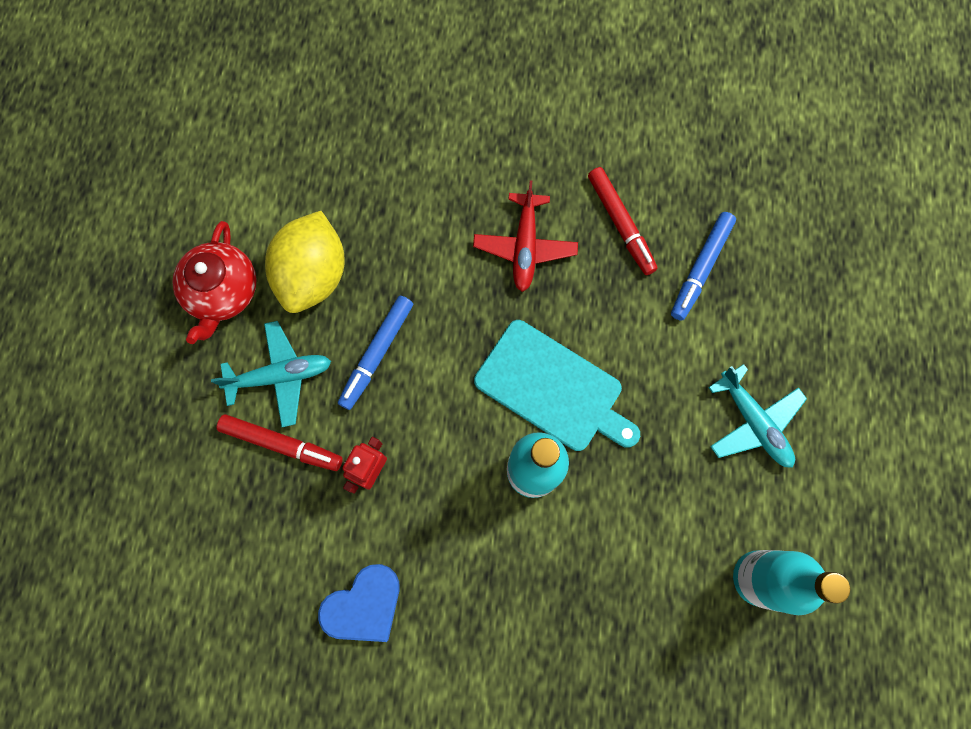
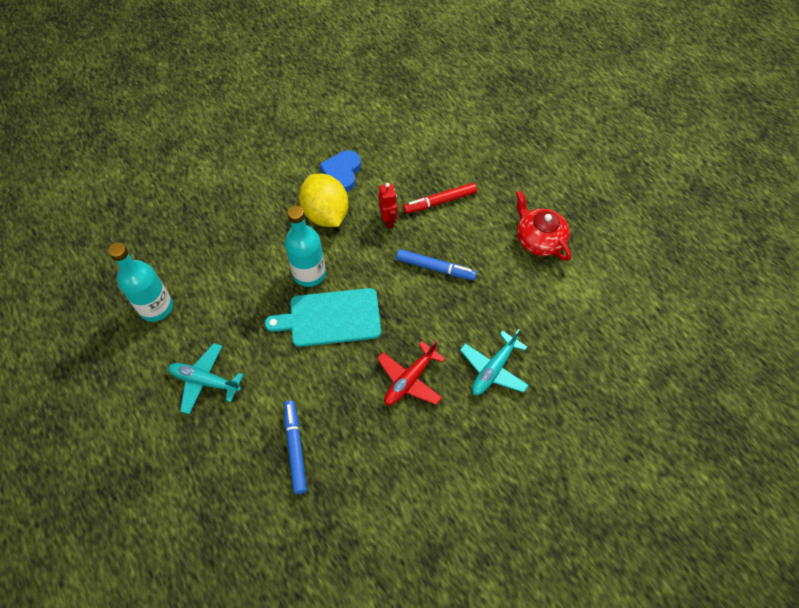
camera: 140 degrees right, 15 degrees down
turquoise plane [211,321,331,427] -> turquoise plane moved to [460,329,529,395]
yellow lemon [265,211,345,313] -> yellow lemon moved to [299,173,349,227]
blue marker [338,296,413,410] -> blue marker turned 120 degrees clockwise [396,249,477,280]
red plane [473,180,578,292] -> red plane turned 105 degrees counterclockwise [377,340,445,405]
red marker [588,167,658,275] -> none

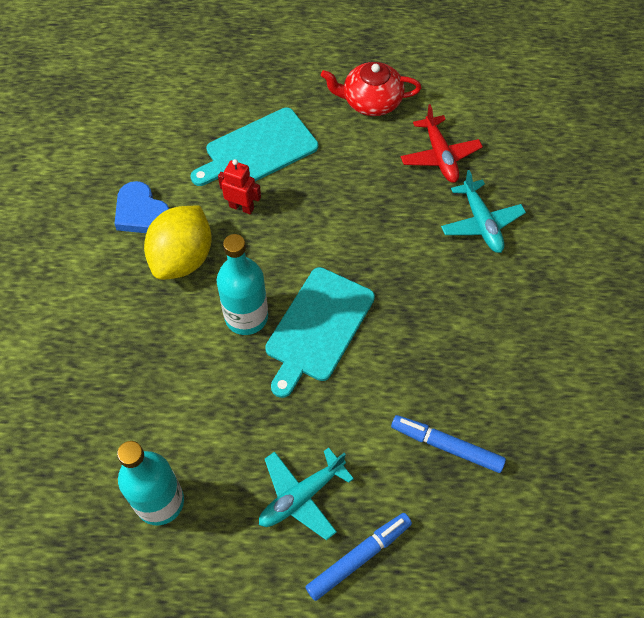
camera: 55 degrees left, 0 degrees up
yellow lemon [299,173,349,227] -> yellow lemon turned 75 degrees counterclockwise [144,206,212,280]
red plane [377,340,445,405] -> red plane moved to [401,104,483,183]
blue marker [396,249,477,280] -> blue marker moved to [305,513,412,601]
red marker [403,183,477,214] -> turquoise cutting board [190,108,318,186]

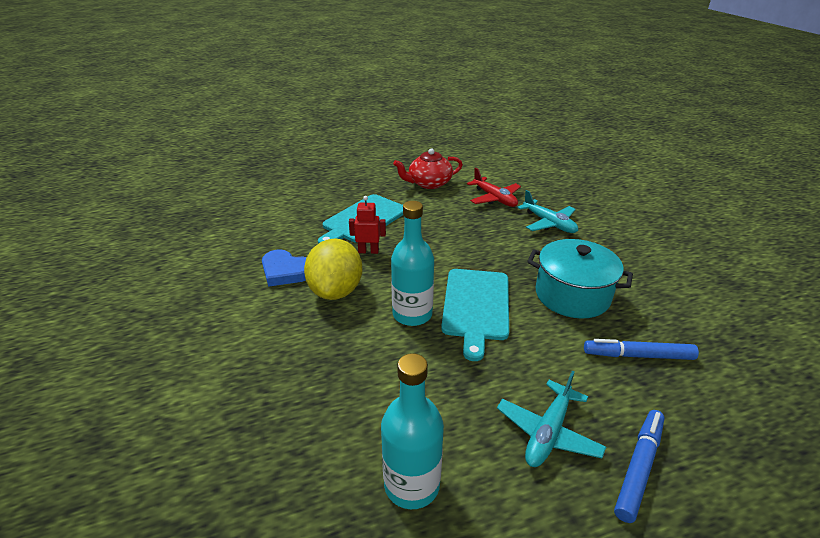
camera: 20 degrees left, 25 degrees down
none -> turquoise pot [527,239,633,318]

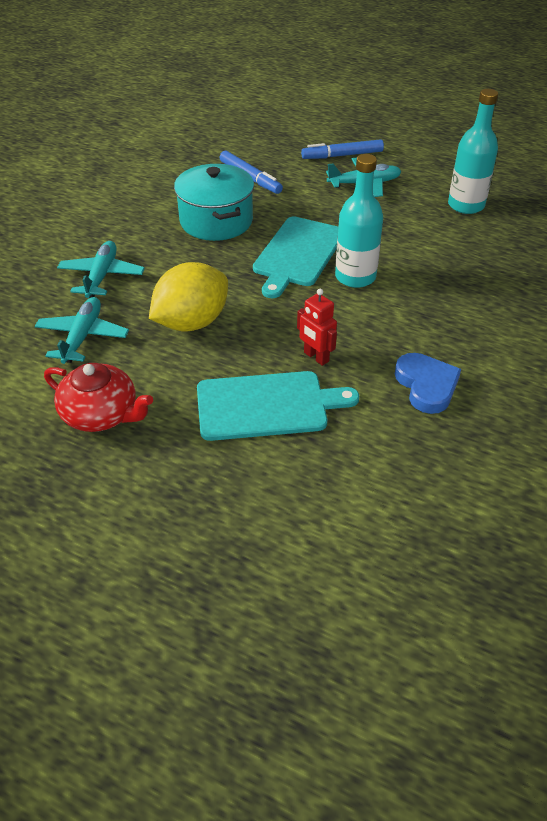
camera: 135 degrees left, 10 degrees up
yellow lemon [304,239,363,300] -> yellow lemon moved to [149,262,228,331]
turquoise cutting board [441,269,509,361] -> turquoise cutting board turned 150 degrees clockwise [253,216,338,298]
red plane [467,168,521,207] -> turquoise plane [35,297,129,364]

